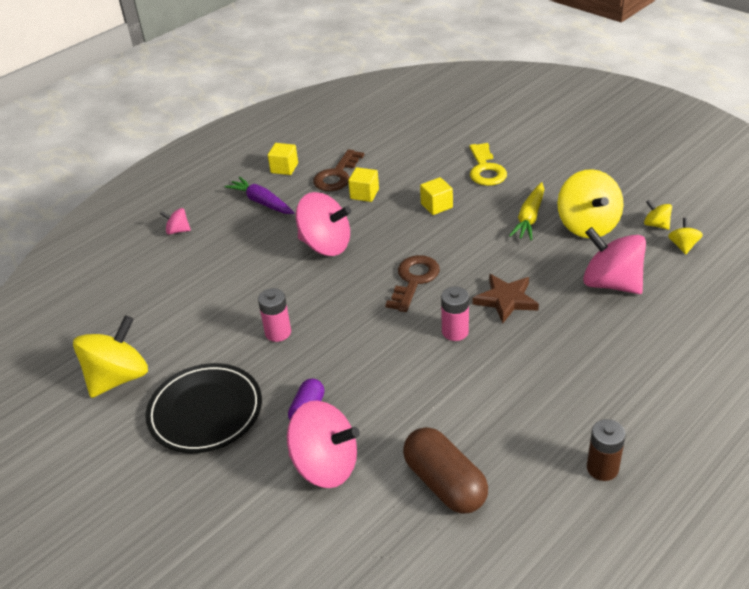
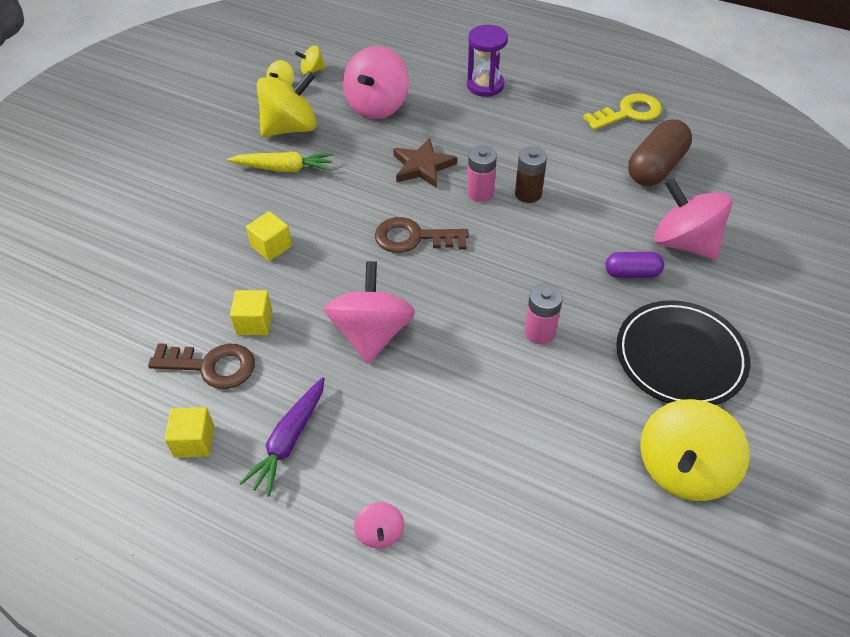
camera: 110 degrees left, 10 degrees up
yellow spinning top [73,315,148,398] -> yellow spinning top turned 75 degrees counterclockwise [640,399,750,501]
pink spinning top [287,401,360,488] -> pink spinning top turned 45 degrees counterclockwise [654,178,732,260]
yellow key [469,143,507,186] -> yellow key moved to [583,93,662,130]
brown battery [587,419,626,481] -> brown battery moved to [515,146,547,203]
none -> purple hourglass [467,25,508,97]

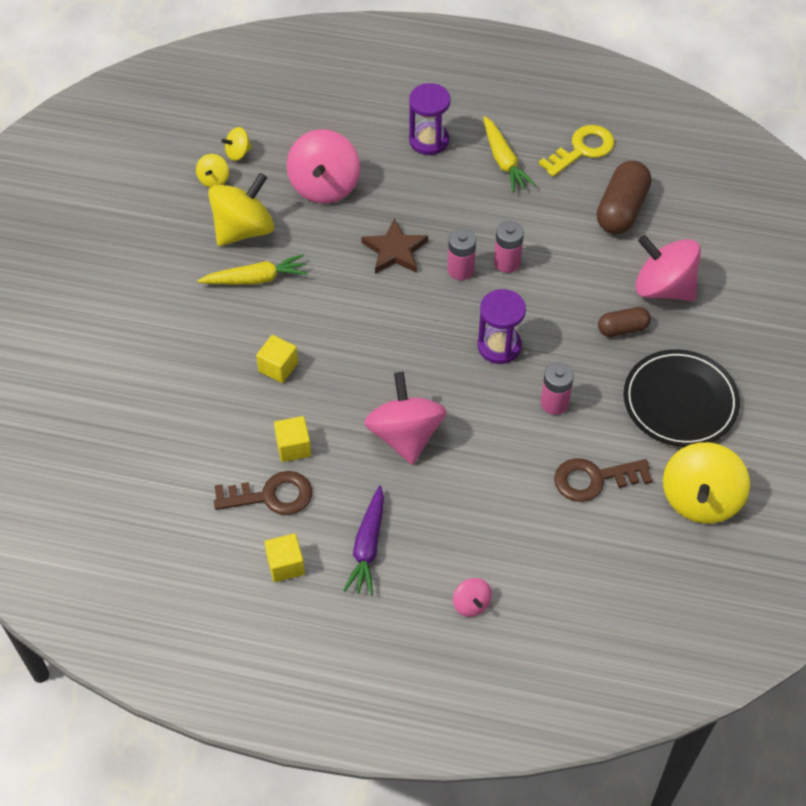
camera: 15 degrees left, 5 degrees up
brown key [375,217,469,253] -> brown key moved to [554,458,653,502]
brown battery [515,146,547,203] -> pink battery [494,221,524,273]
purple capsule [605,252,664,278] -> brown capsule [598,307,651,337]
none -> purple hourglass [478,289,526,364]
none -> yellow carrot [483,116,536,192]

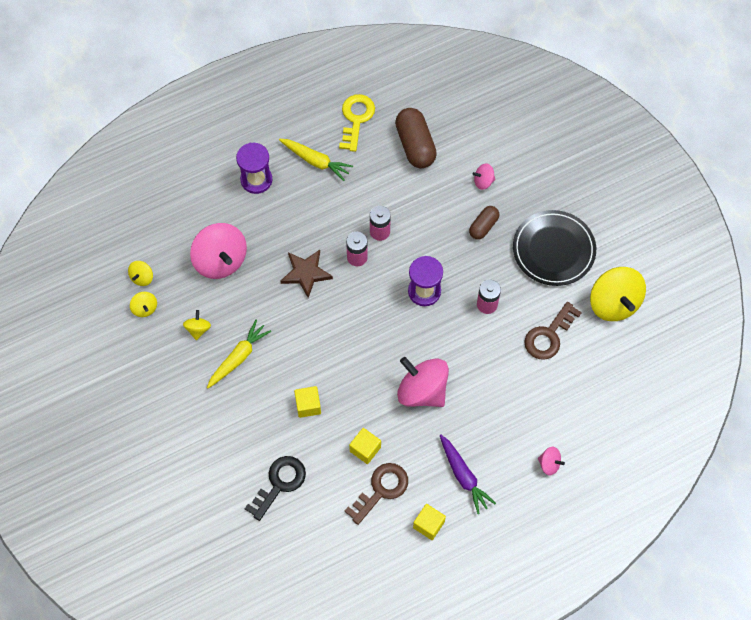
camera: 40 degrees left, 10 degrees up
yellow spinning top [208,173,274,246] -> yellow spinning top [183,310,211,341], size x0.47
pink spinning top [635,235,701,301] -> pink spinning top [473,163,495,190], size x0.47
none -> black key [245,456,306,521]

